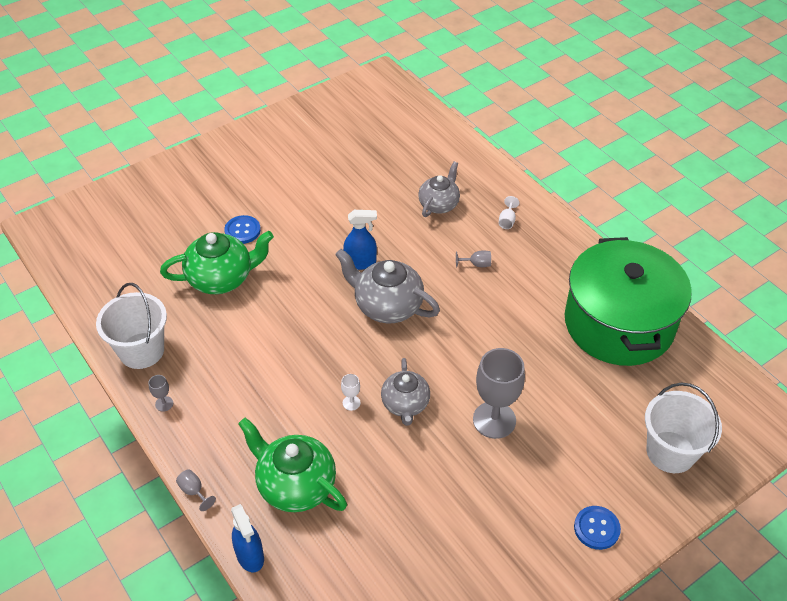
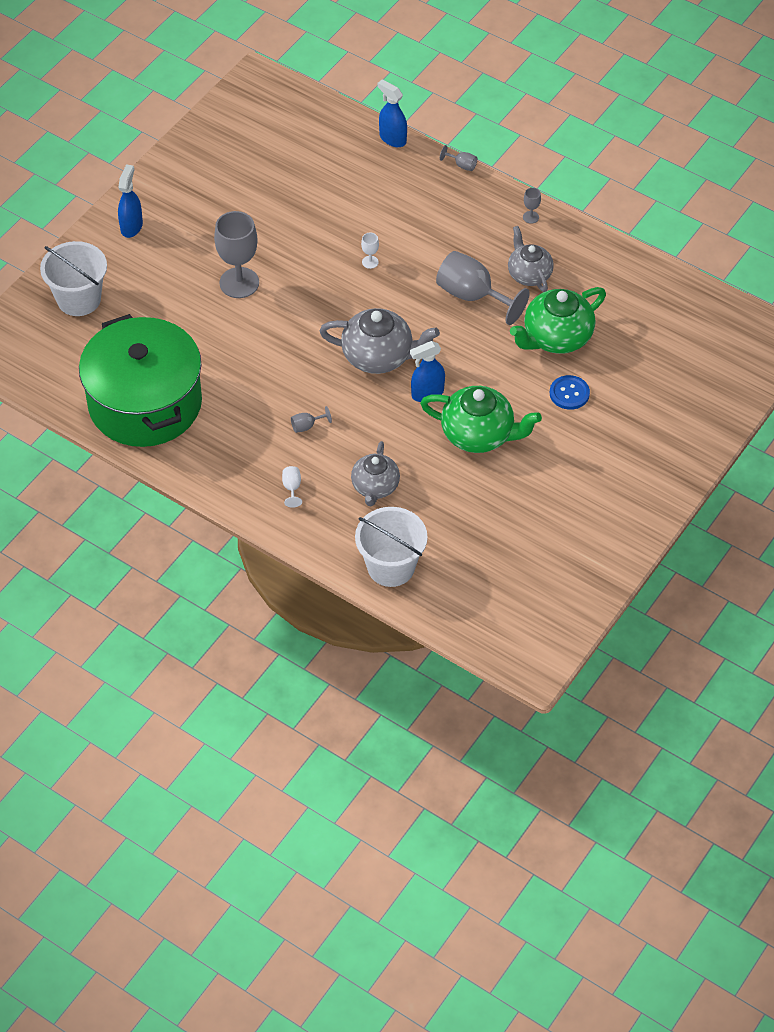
camera: 160 degrees right, 5 degrees up
white bucket [96,283,167,369] -> white bucket moved to [355,507,428,587]
green teapot [238,417,347,512] -> green teapot moved to [420,386,542,453]
grey teapot [381,358,430,426] -> grey teapot moved to [508,226,554,292]
blue button [574,506,621,550] -> blue spray bottle [118,164,143,238]
none -> grey goblet [436,251,530,325]

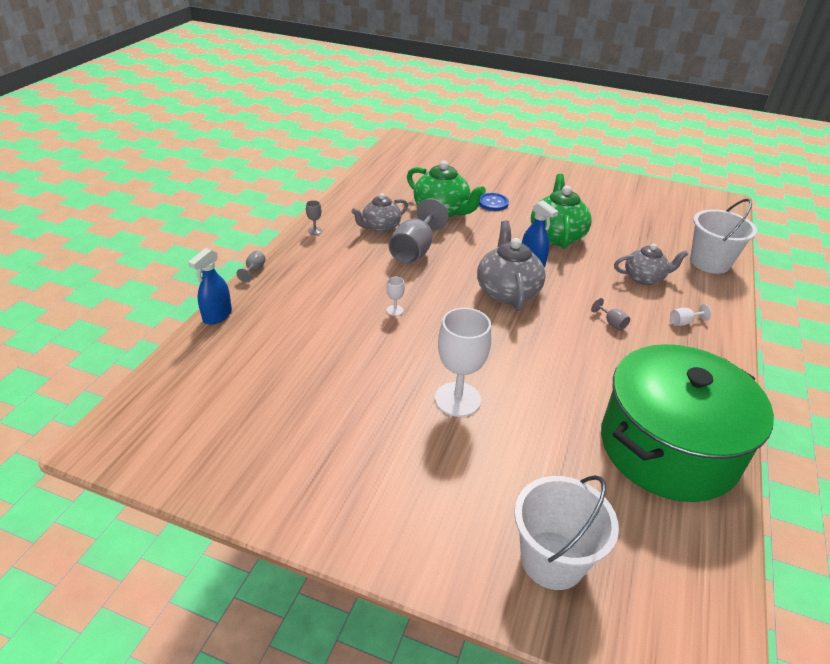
camera: 105 degrees left, 15 degrees down
blue spray bottle [118,164,143,238] -> none
grey goblet [214,211,259,298] -> white goblet [435,308,491,417]

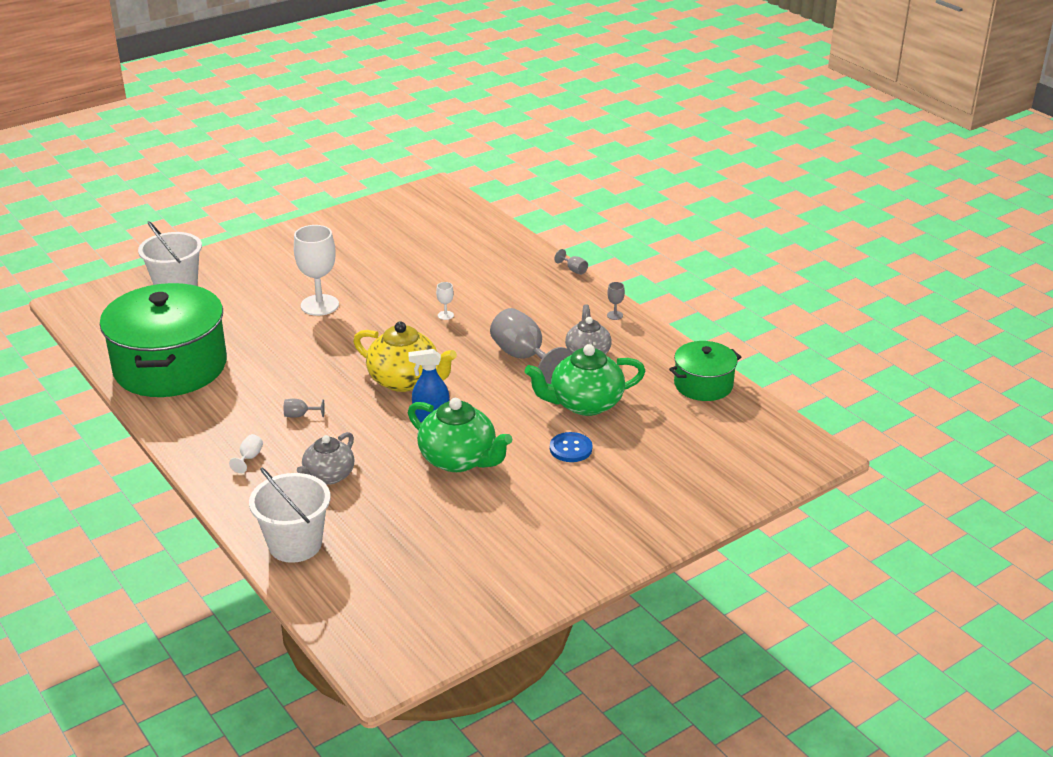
camera: 125 degrees right, 5 degrees down
blue spray bottle [188,248,232,325] -> none
grey teapot [477,221,546,311] -> yellow teapot [353,321,457,392]
none -> green pot [669,341,741,401]

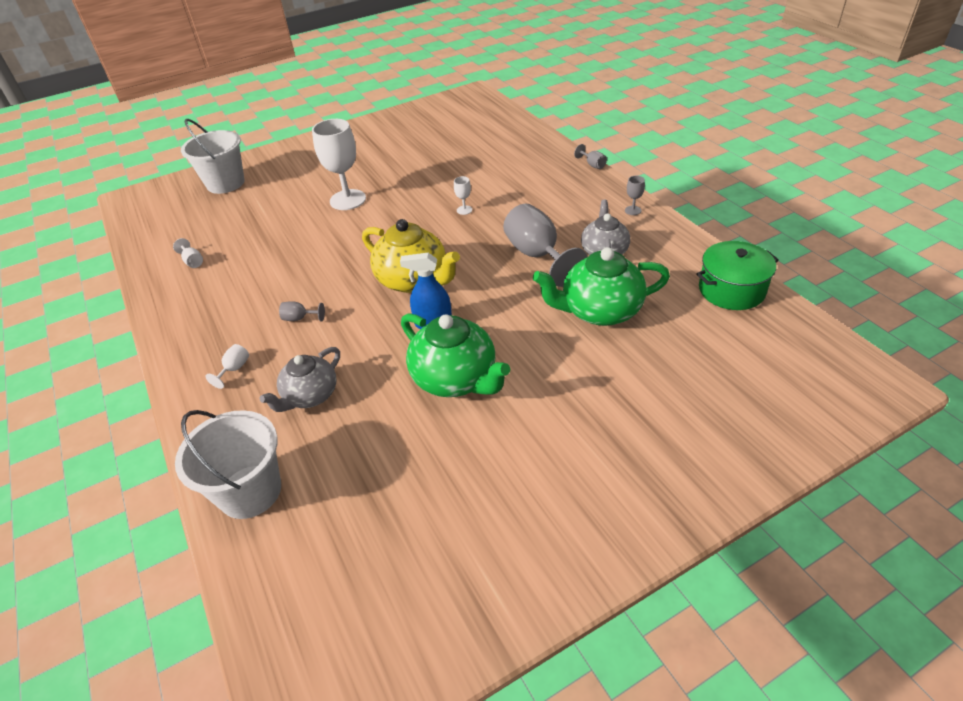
camera: 10 degrees right, 10 degrees up
green pot [100,283,227,397] -> white goblet [173,238,203,268]
blue button [550,432,593,462] -> none

